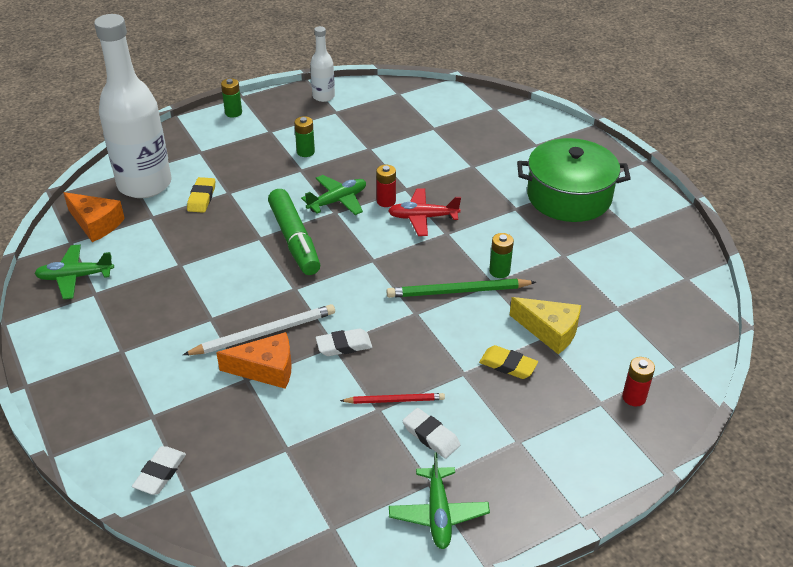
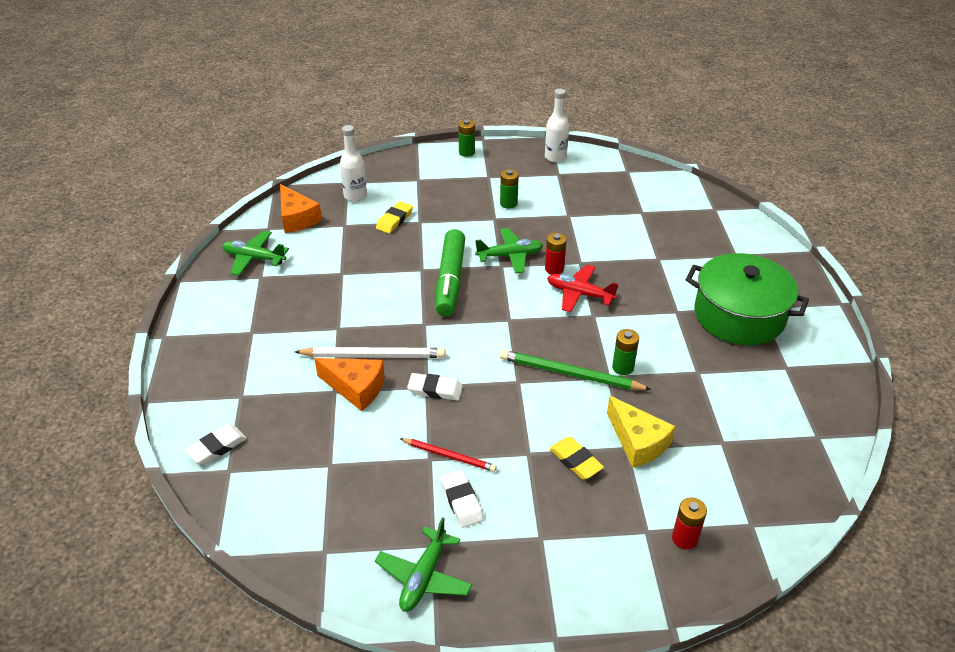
camera: 25 degrees right, 0 degrees up
white bottle [94,14,172,198] -> white bottle [340,125,367,202], size x0.47

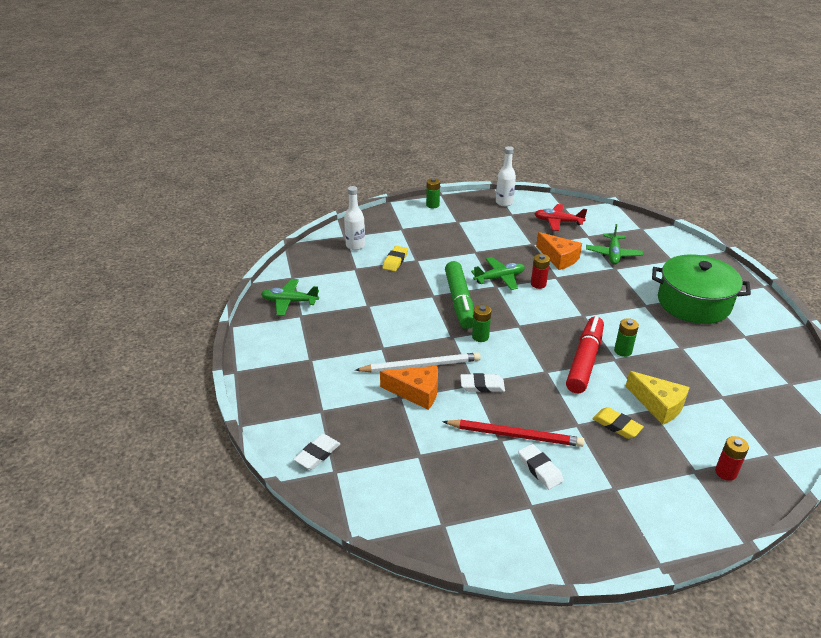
camera: 10 degrees left, 5 degrees down
orange cheese [280,184,322,233] -> orange cheese moved to [536,232,582,270]
green plane [375,517,472,612] -> green plane moved to [586,224,643,265]
red pencil [400,438,497,472] -> red pencil [442,420,585,447], size x1.62
green battery [500,169,519,209] -> green battery moved to [472,305,491,342]
green pencil [500,350,652,390] -> red marker [566,316,604,394]
red plane [547,265,618,312] -> red plane moved to [534,204,587,231]

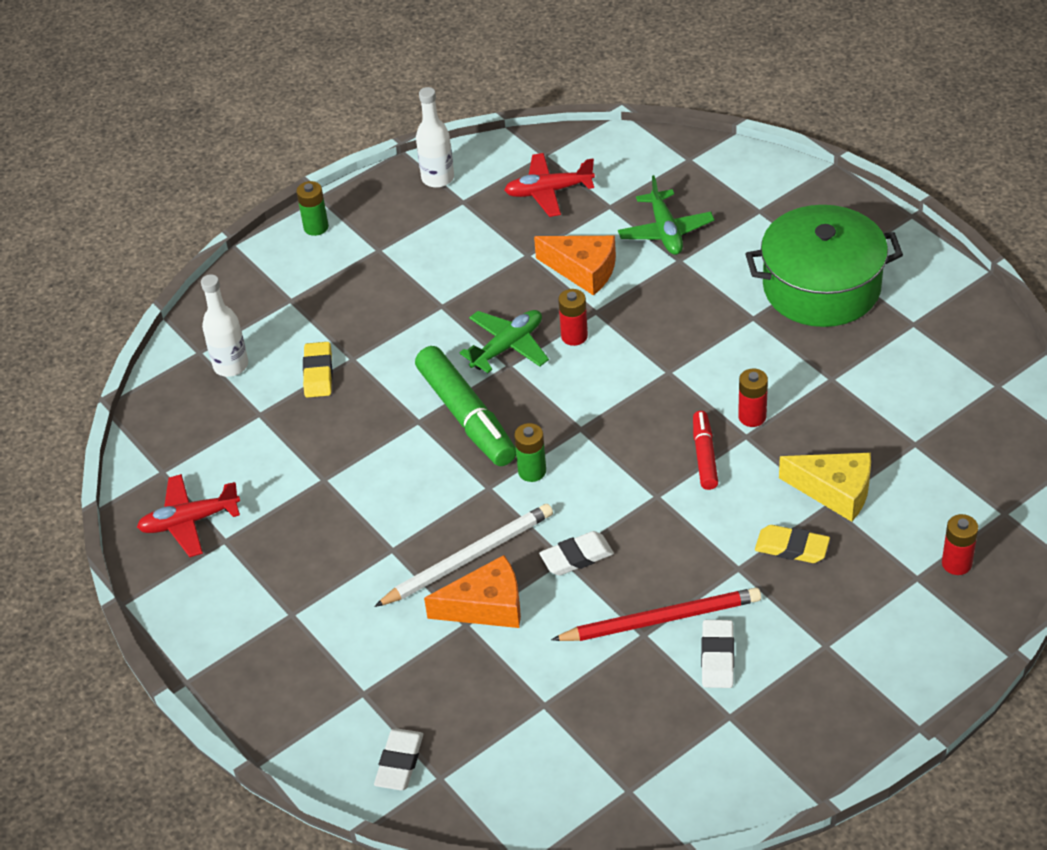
camera: 20 degrees left, 10 degrees up
green plane [261,279,319,316] -> red plane [137,474,240,557]
white eraser [518,444,564,489] -> white eraser turned 60 degrees clockwise [701,620,734,688]
red marker [566,316,604,394] -> red marker [693,411,718,490], size x0.56
green battery [614,318,639,357] -> red battery [738,369,768,427]

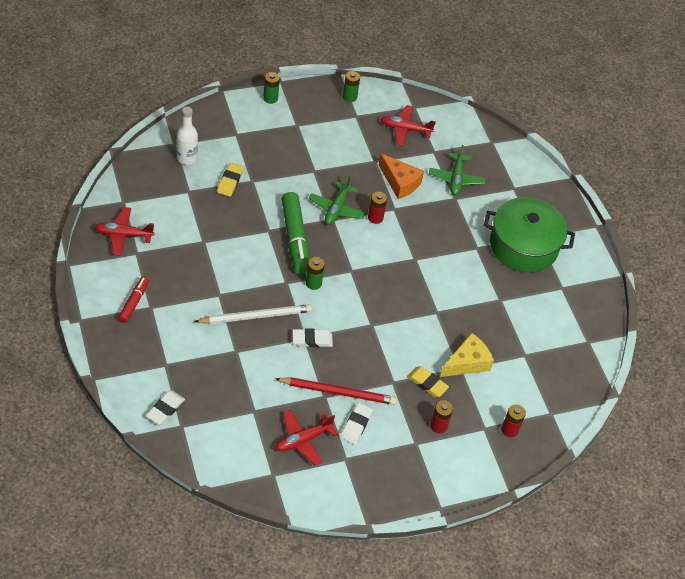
camera: 10 degrees right, 5 degrees up
white bottle [416,87,454,188] -> green battery [343,71,360,102]
orange cheese [424,555,521,628] -> none
green plane [459,310,549,373] -> green plane turned 135 degrees clockwise [309,176,366,225]
red marker [693,411,718,490] -> red marker moved to [118,276,149,323]
red battery [738,369,768,427] -> red battery moved to [430,400,453,433]
yellow cheese [779,453,871,522] -> yellow cheese turned 75 degrees counterclockwise [440,333,494,377]
none -> red plane [276,409,338,466]

